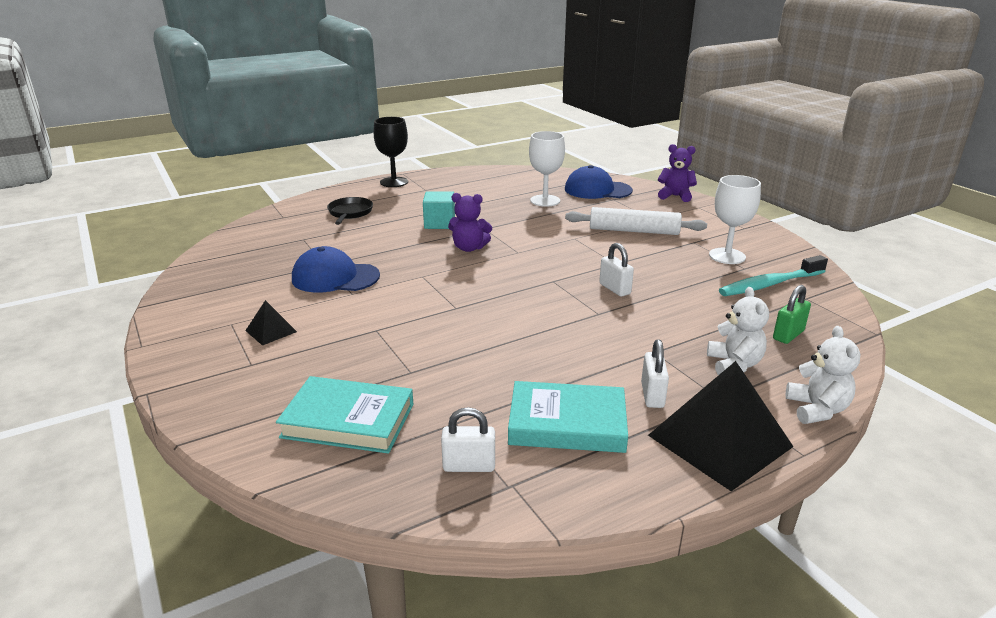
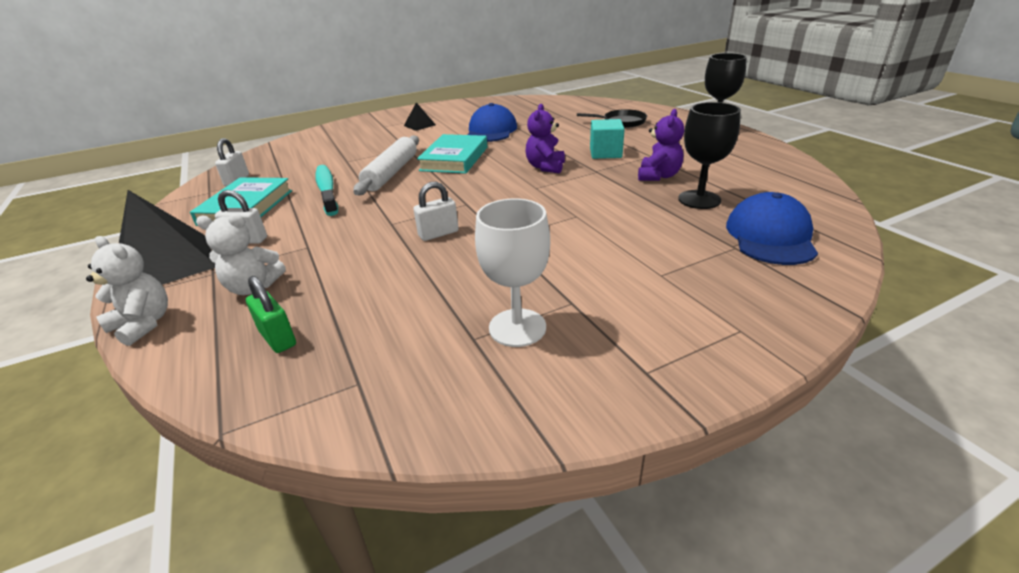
camera: 95 degrees right, 5 degrees up
turquoise book [276,376,414,454] -> turquoise book moved to [417,134,487,174]
white goblet [529,131,565,207] -> black goblet [678,102,741,209]
white rolling pin [565,207,707,235] -> white rolling pin moved to [353,135,419,195]
purple teddy bear [658,144,697,202] -> purple teddy bear moved to [638,109,684,181]
turquoise toothbrush [719,255,828,296] -> turquoise toothbrush moved to [315,165,338,216]
white teddy bear [786,326,860,424] -> white teddy bear turned 150 degrees counterclockwise [86,236,168,346]

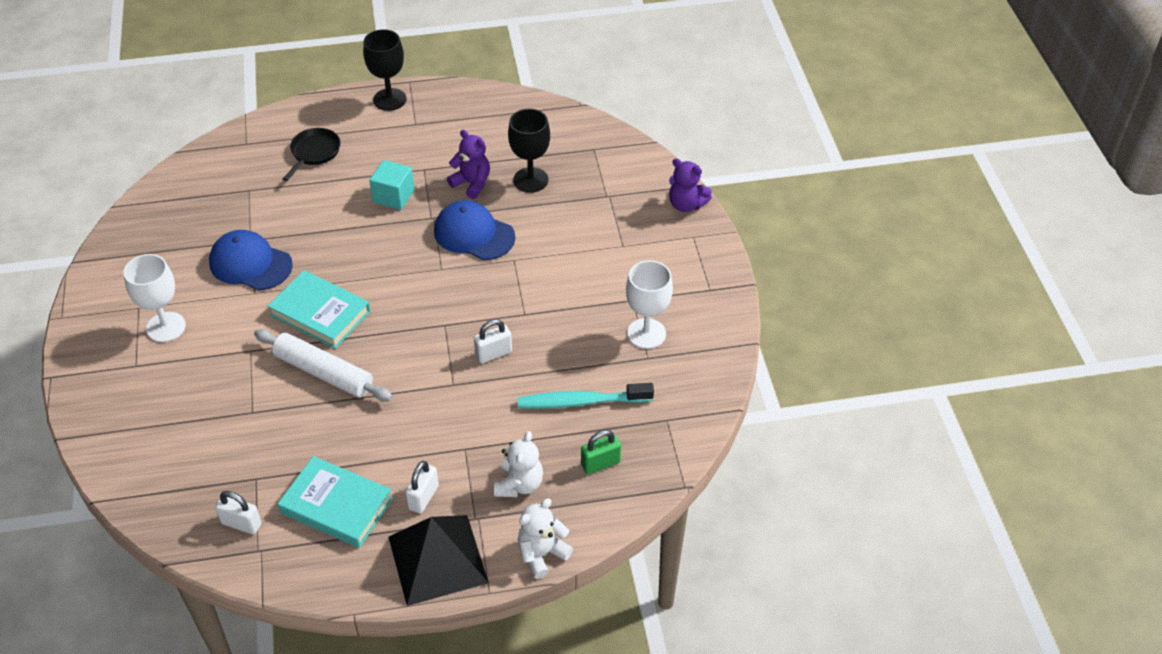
camera: 75 degrees left, 15 degrees up
turquoise toothbrush [315,165,338,216] -> turquoise toothbrush moved to [518,383,654,409]
black pyramid [404,102,436,131] -> white goblet [123,254,186,342]
white padlock [413,182,459,241] -> white padlock turned 75 degrees clockwise [474,319,512,363]
purple teddy bear [525,104,565,173] -> purple teddy bear moved to [669,158,712,212]
blue cap [726,192,818,265] -> blue cap moved to [434,200,515,260]

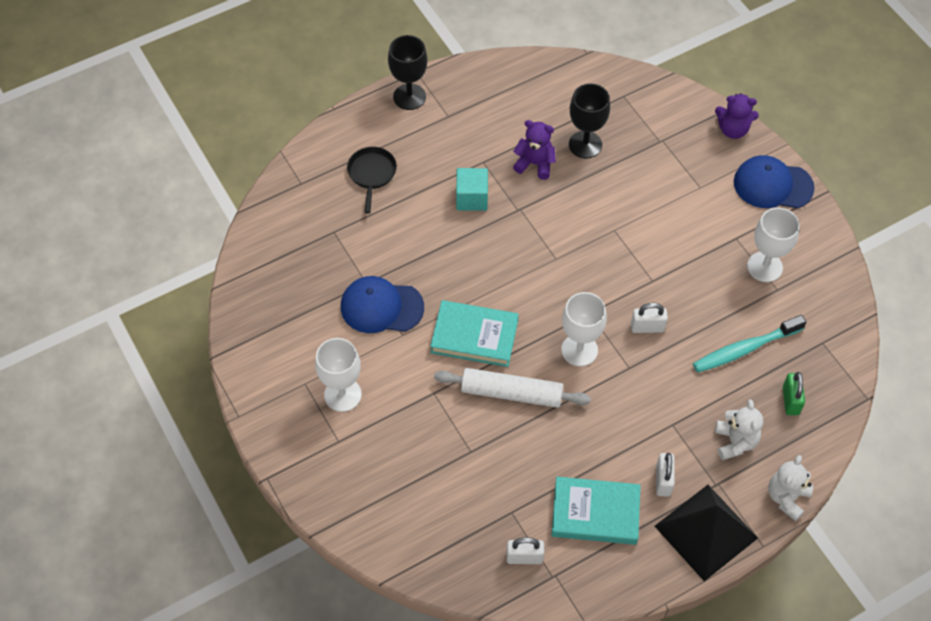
camera: 20 degrees left, 10 degrees up
blue cap [434,200,515,260] -> blue cap moved to [734,155,815,208]
white padlock [474,319,512,363] -> white padlock turned 45 degrees clockwise [631,303,668,333]
green padlock [581,430,621,474] -> green padlock turned 45 degrees counterclockwise [783,372,805,415]
none -> white goblet [561,292,607,366]

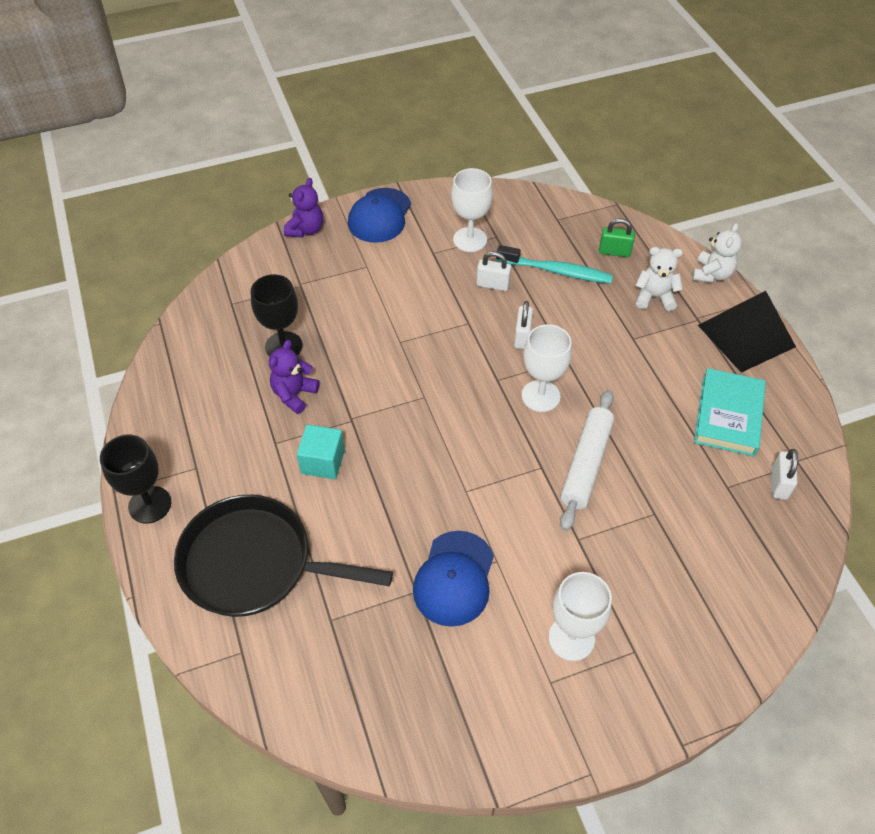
camera: 80 degrees left, 5 degrees down
black pan [347,147,397,213] -> black pan [174,495,393,617], size x2.06
turquoise book [430,300,519,367] -> none
white padlock [656,453,675,497] -> white padlock moved to [476,251,511,291]
turquoise toothbrush [693,315,806,373] -> turquoise toothbrush turned 60 degrees counterclockwise [496,245,613,284]
white teddy bear [768,455,813,521] -> white teddy bear turned 105 degrees counterclockwise [692,223,742,283]

